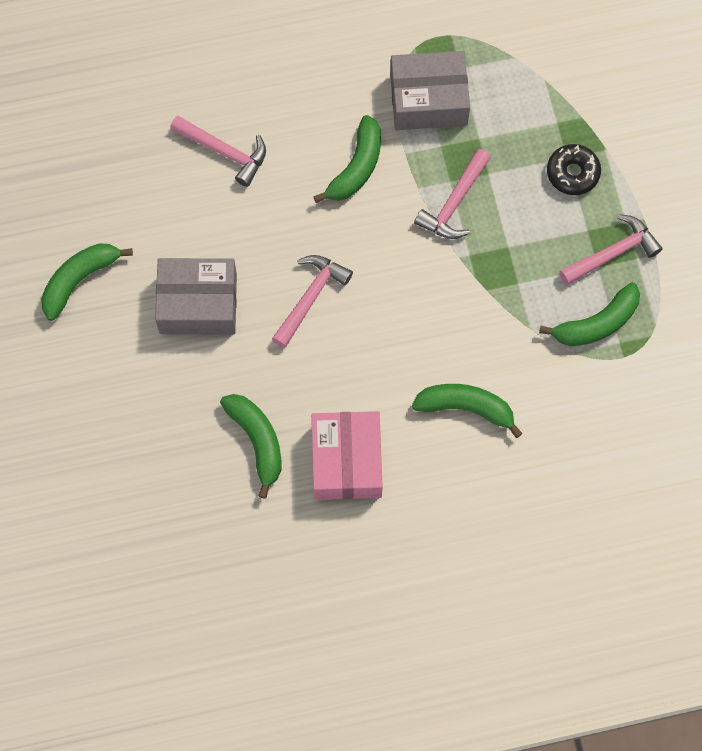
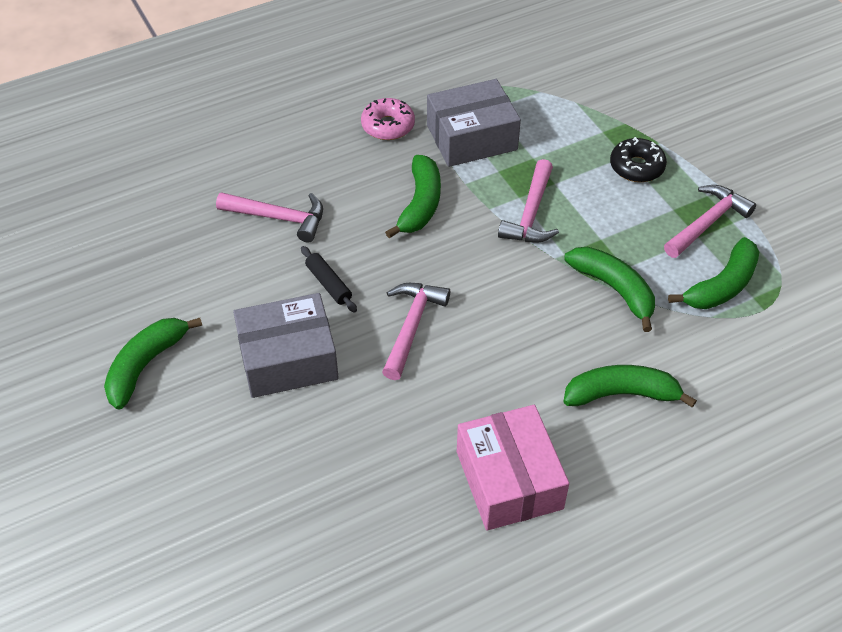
camera: 15 degrees left, 20 degrees down
green banana [220,394,281,499] -> green banana moved to [564,247,655,332]
none -> black rolling pin [301,246,357,313]
none -> pink donut [361,98,415,140]

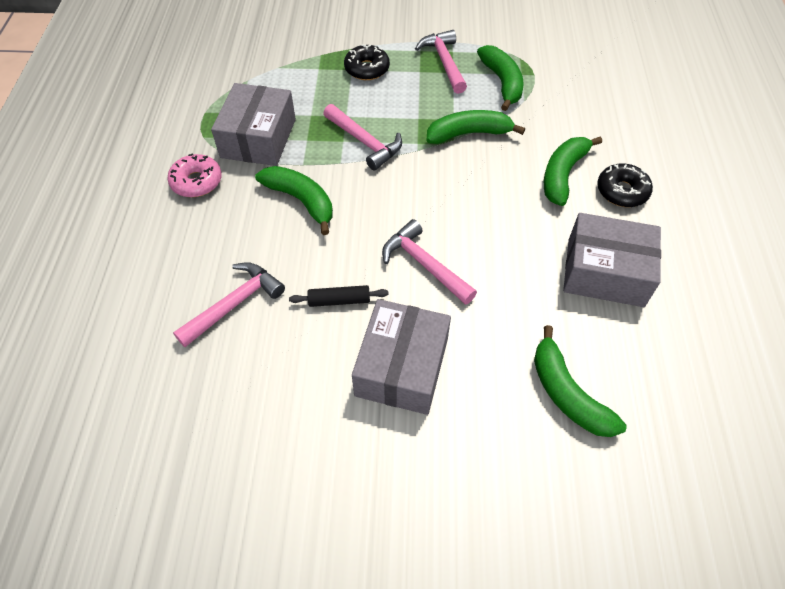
camera: 60 degrees left, 5 degrees up
green banana [104,318,202,410] -> green banana moved to [534,325,627,437]
pink box [457,405,569,530] -> grey box [563,213,661,307]
none -> black donut [597,163,653,207]

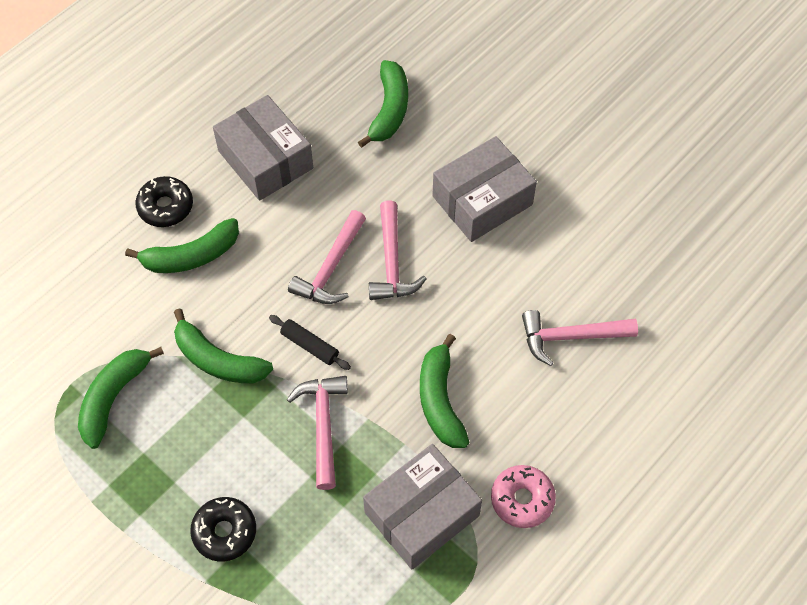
camera: 140 degrees left, 5 degrees up
black rolling pin [289,285,388,307] -> black rolling pin moved to [269,315,351,370]
pink hammer [415,30,467,94] -> pink hammer moved to [288,210,366,304]

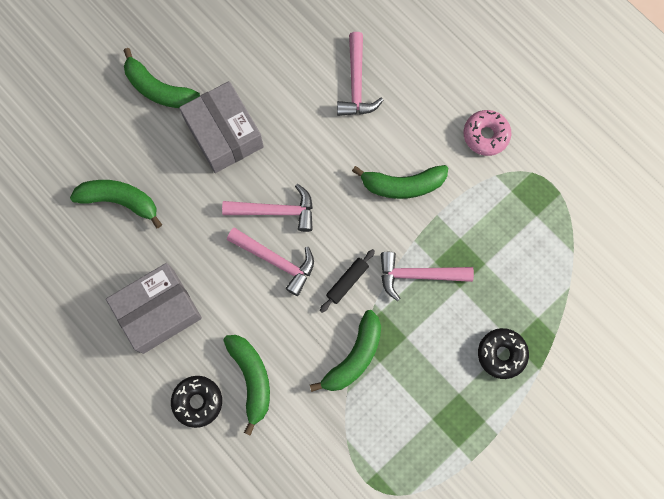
camera: 85 degrees left, 15 degrees up
green banana [78,347,164,449] -> green banana moved to [124,48,200,108]
grey box [363,444,482,570] -> none

